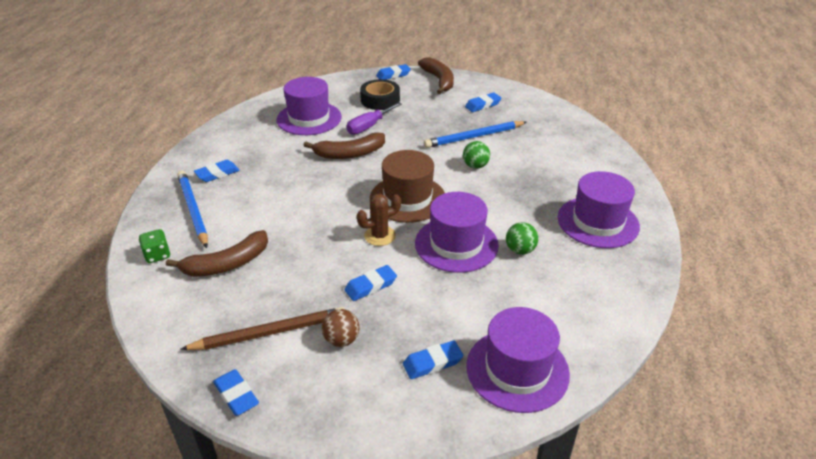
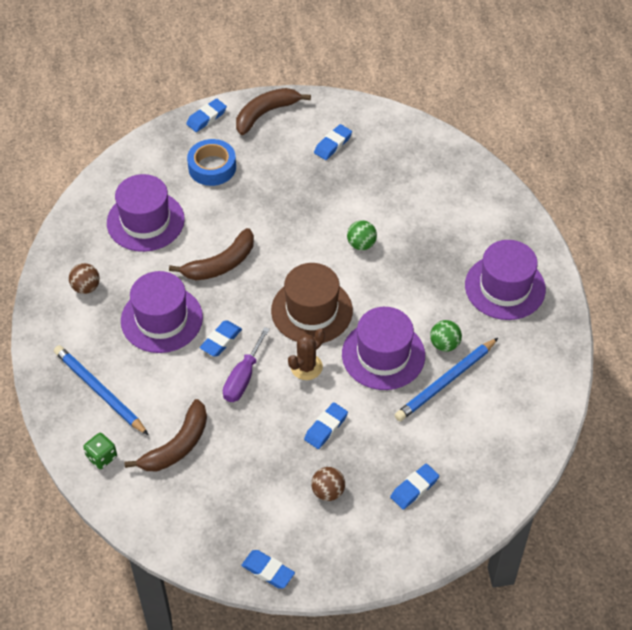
camera: 20 degrees left, 15 degrees up
brown pencil [180,307,344,350] -> none
blue eraser [194,160,240,182] -> blue eraser moved to [200,321,242,357]
purple screwdriver [347,102,402,135] -> purple screwdriver moved to [223,327,270,402]
black tape [360,79,400,110] -> blue tape [187,139,236,186]
brown banana [418,57,454,94] -> brown banana turned 90 degrees counterclockwise [236,88,311,135]
blue pencil [424,121,527,148] -> blue pencil moved to [395,338,498,421]
purple hat [466,307,570,413] -> purple hat moved to [121,271,203,353]
none -> brown ball [69,263,100,294]

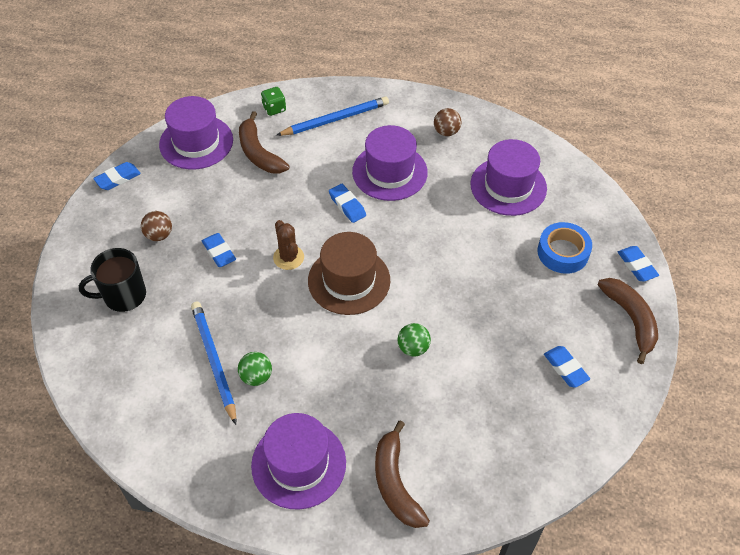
camera: 110 degrees right, 0 degrees up
brown banana [169,228,254,280] -> brown banana moved to [375,420,430,528]
purple screwdriver [223,327,270,402] -> none
purple hat [342,307,425,390] -> purple hat moved to [159,96,233,169]
blue eraser [390,464,439,510] -> black mug [79,248,146,312]

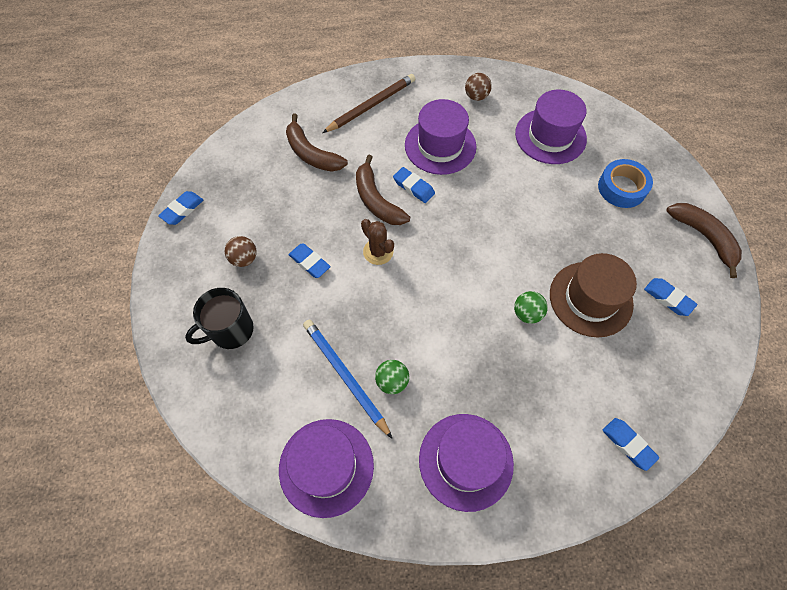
camera: 15 degrees left, 10 degrees up
purple hat [159,96,233,169] -> purple hat moved to [279,419,374,518]
green dice [261,87,286,116] -> none
blue pencil [276,96,389,136] -> brown pencil [322,74,415,133]
brown hat [308,232,390,315] -> brown hat moved to [550,253,637,337]
brown banana [375,420,430,528] -> brown banana moved to [356,154,410,225]
blue eraser [618,246,659,281] -> blue eraser moved to [603,418,659,471]

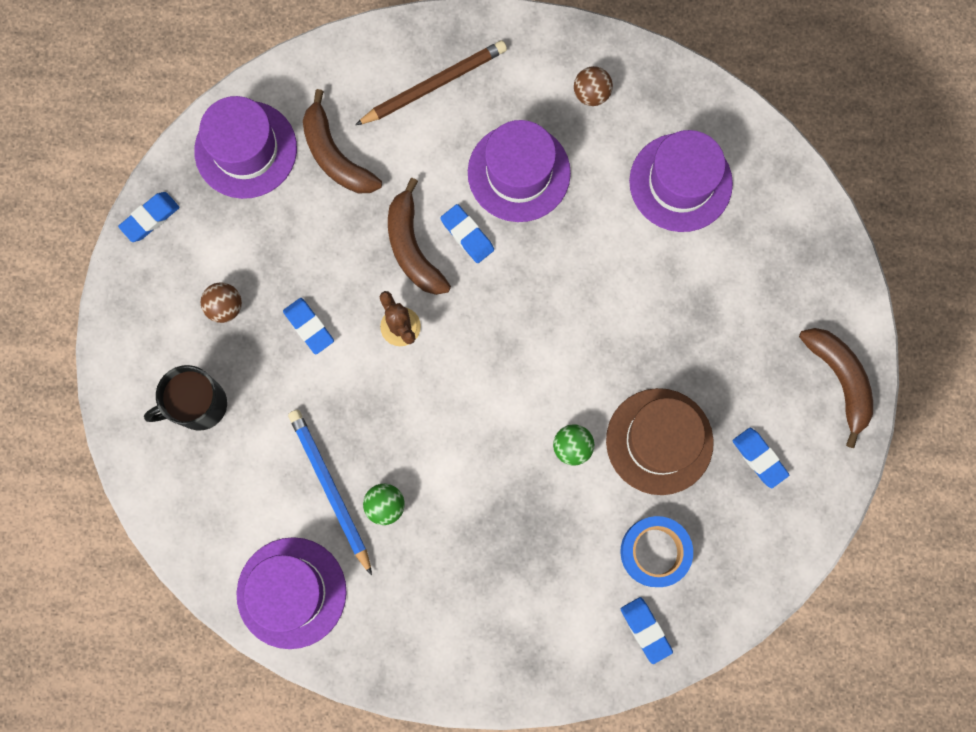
camera: 10 degrees right, 15 degrees up
purple hat [419,414,514,512] -> purple hat moved to [194,96,297,199]
blue tape [598,159,653,208] -> blue tape moved to [621,516,693,587]

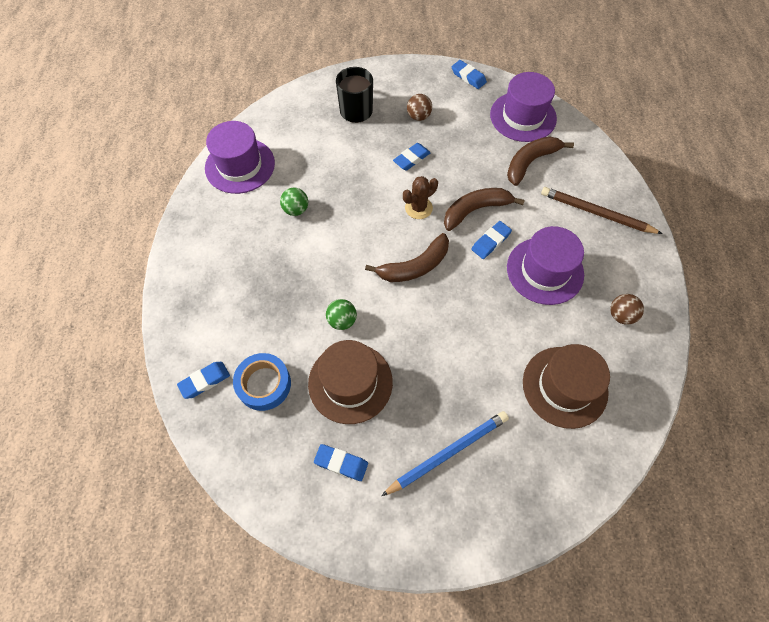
camera: 85 degrees right, 15 degrees down
blue pencil [288,410,372,575] -> blue pencil moved to [381,411,509,496]
brown pencil [355,40,507,125] -> brown pencil turned 150 degrees clockwise [541,187,663,234]
purple hat [629,130,733,232] -> brown hat [523,344,610,429]
blue eraser [733,428,789,488] -> blue eraser turned 60 degrees clockwise [314,444,368,481]
brown banana [799,328,873,448] -> brown banana moved to [365,233,449,282]

